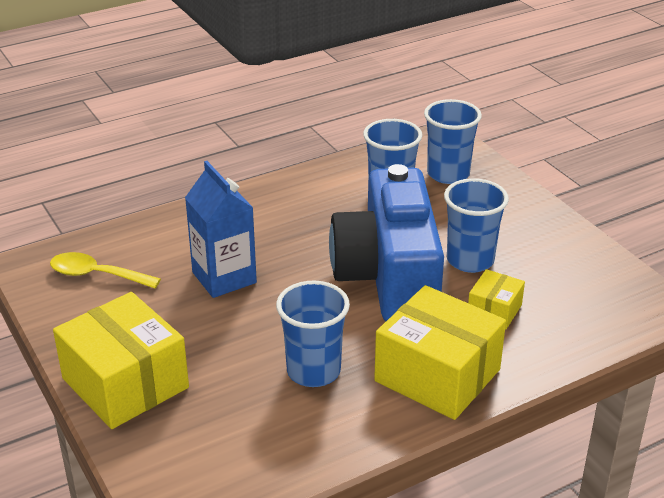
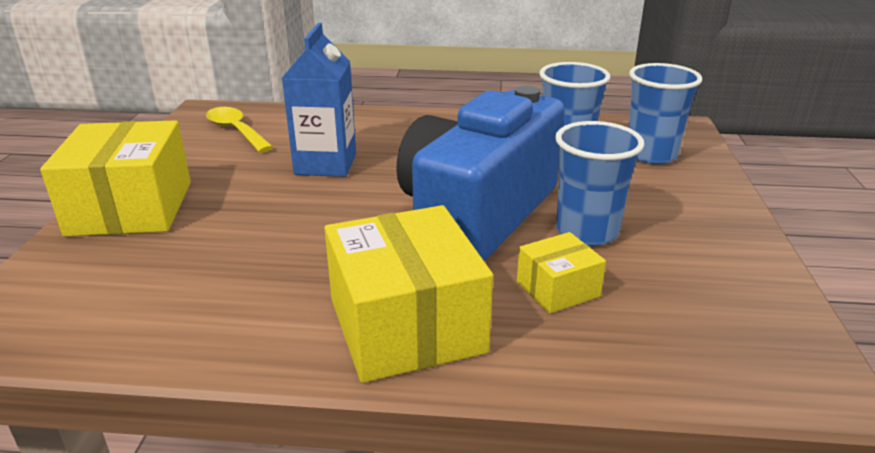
camera: 35 degrees right, 5 degrees down
blue cup [276,281,350,387] -> none

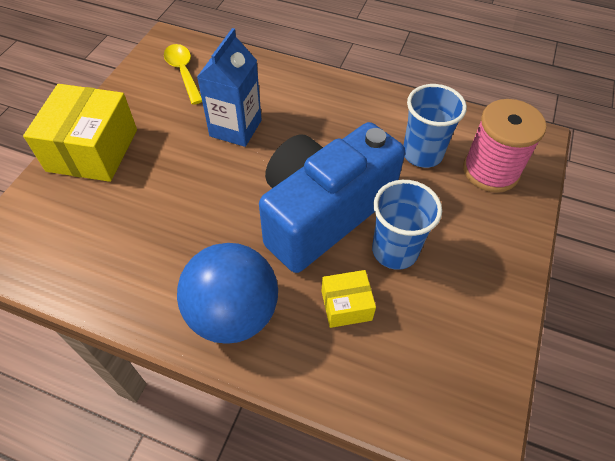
camera: 15 degrees right, 25 degrees up
yellow box [324,205,493,383] -> blue ball [177,243,278,344]
blue cup [628,63,702,165] -> pink spool [463,99,546,192]

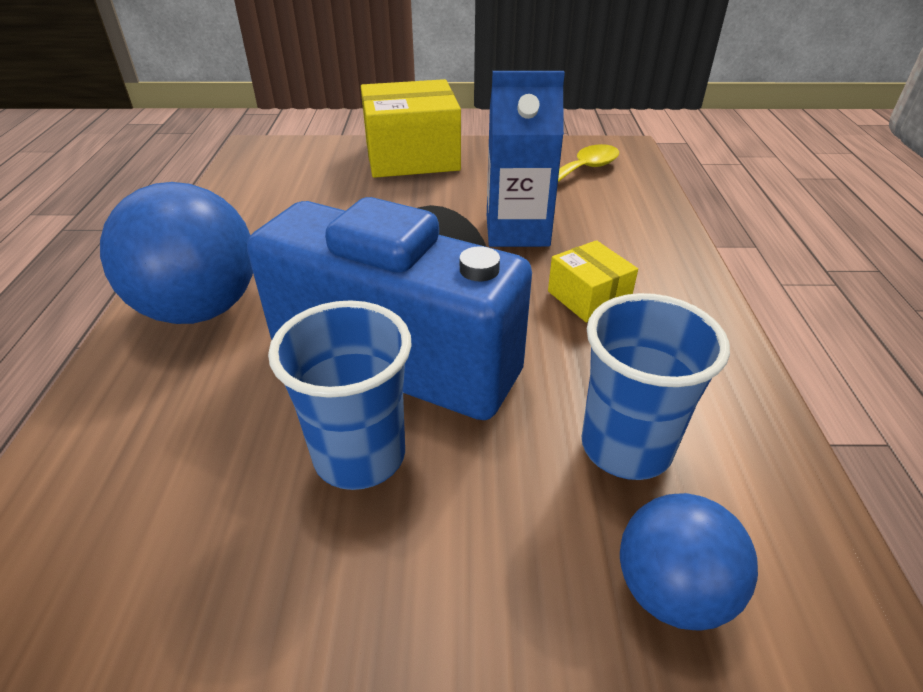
camera: 70 degrees right, 15 degrees down
yellow box [322,270,376,328] -> yellow box moved to [548,240,638,323]
pink spool [463,99,546,192] -> blue ball [620,493,758,631]

